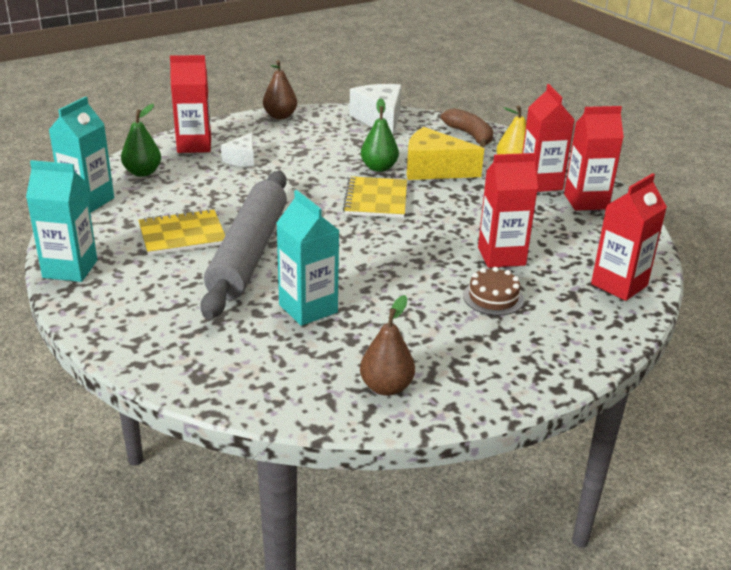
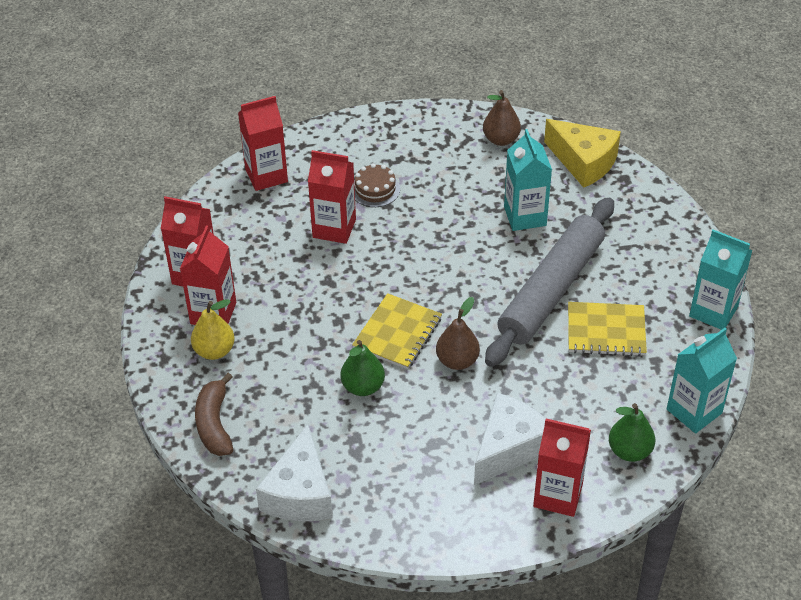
camera: 155 degrees left, 15 degrees up
white cheese [221,132,254,167] -> white cheese [474,393,546,485], size x1.73
brown pear [263,60,297,119] -> brown pear moved to [436,297,480,370]
yellow cheese [407,127,484,180] -> yellow cheese moved to [544,119,621,188]

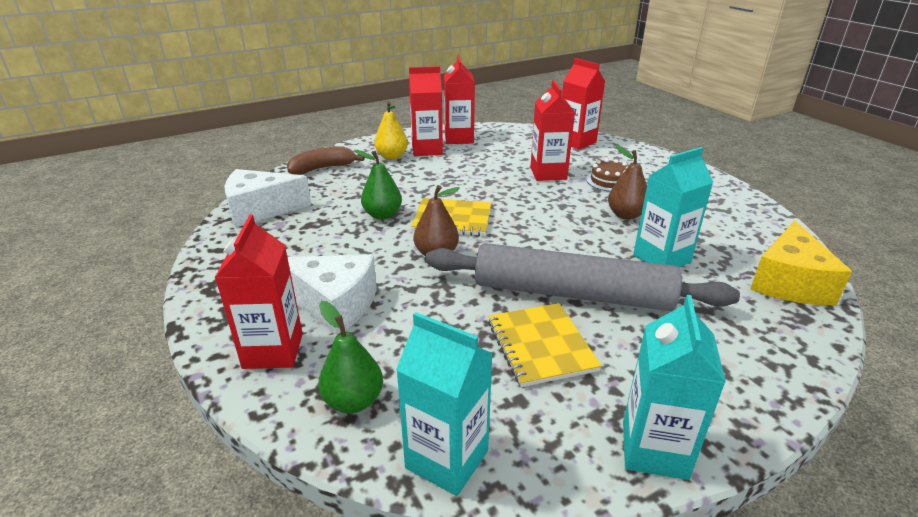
camera: 70 degrees right, 15 degrees down
brown pear [483,90,521,146] -> brown pear moved to [608,145,647,220]

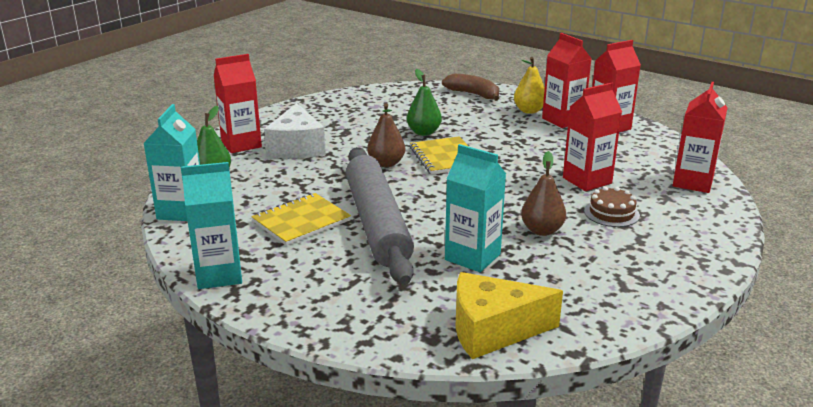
camera: 65 degrees right, 5 degrees down
white cheese [224,169,311,227] -> none

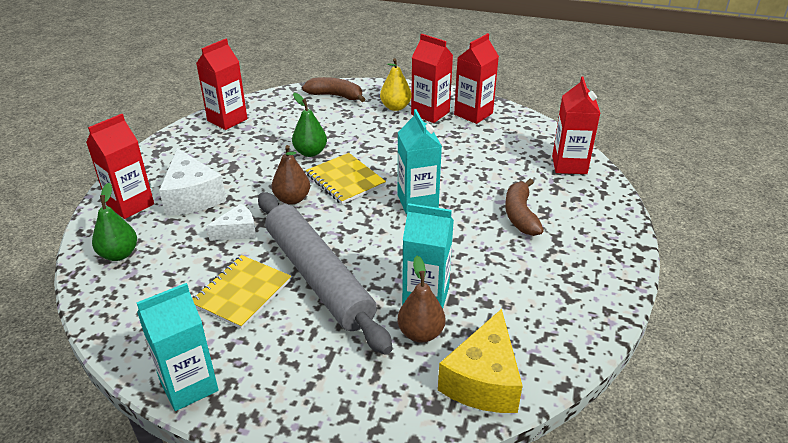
camera: 20 degrees left, 10 degrees up
turquoise carton [143,104,200,221] -> turquoise carton moved to [398,109,442,214]
yellow cheese [456,272,563,359] -> yellow cheese turned 45 degrees counterclockwise [438,309,523,413]
brown pear [521,151,566,236] -> brown pear moved to [398,256,446,343]
red carton [563,83,622,191] -> red carton moved to [196,39,247,130]
brown cake [584,186,640,227] -> brown banana [505,179,544,236]
none -> white cheese [206,204,256,241]

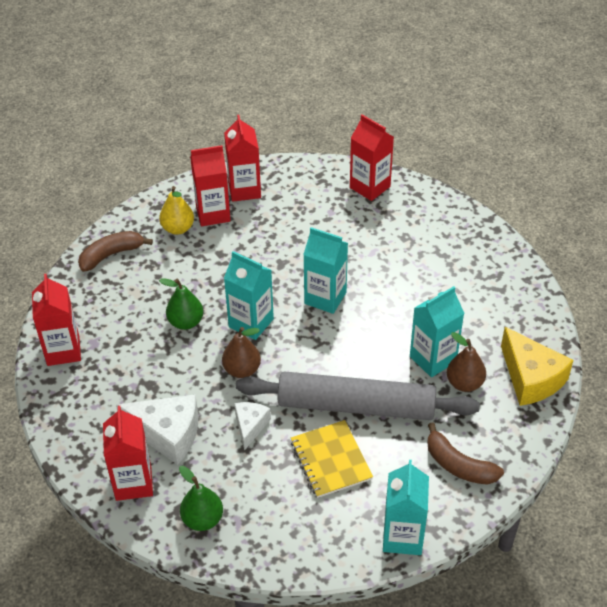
camera: 50 degrees left, 10 degrees up
yellow notebook [306,153,386,204] -> turquoise carton [224,251,274,340]
brown banana [505,179,544,236] -> brown banana moved to [427,422,504,485]

